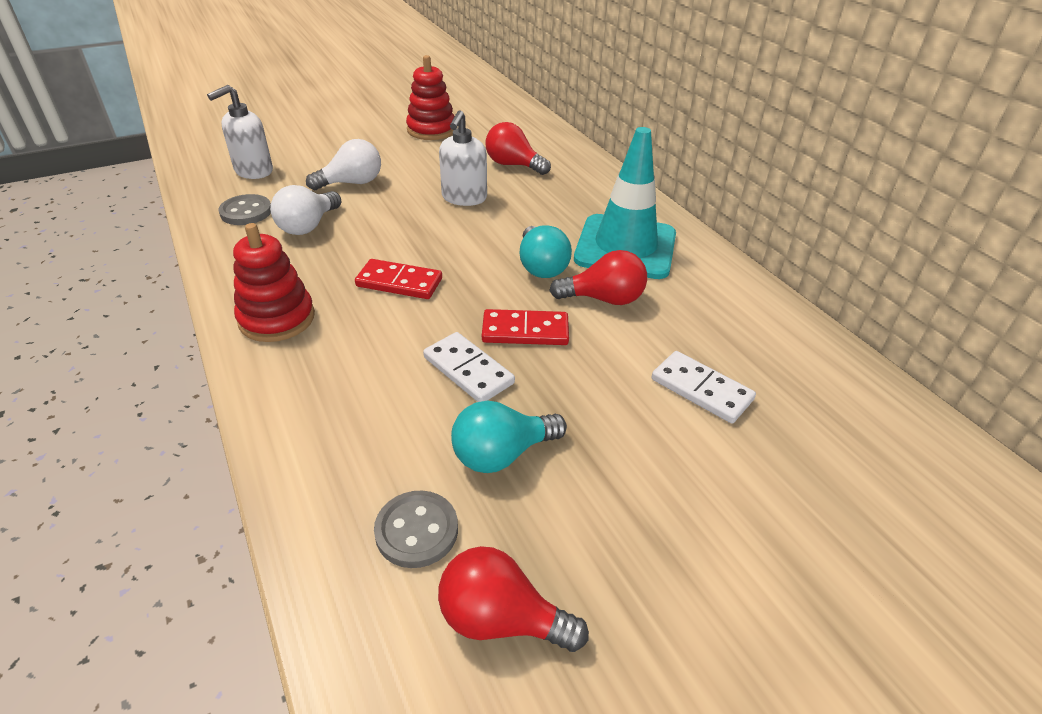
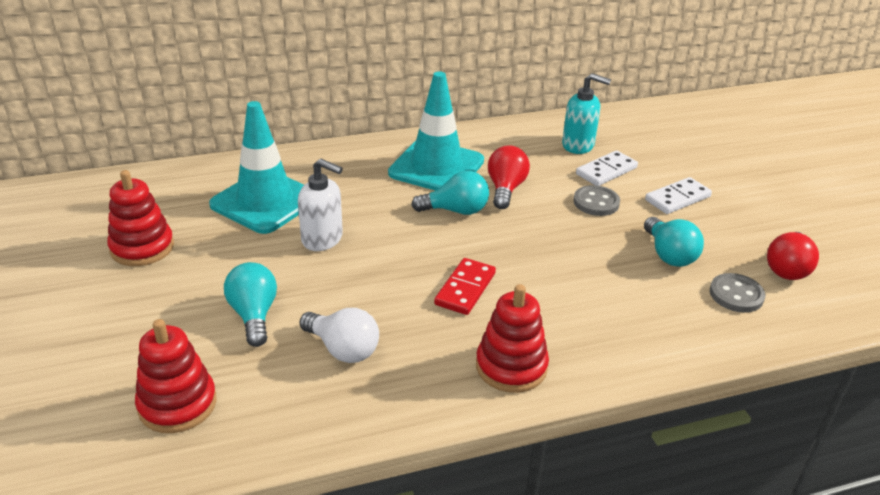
camera: 80 degrees left, 5 degrees down
white soap dispenser [207,85,273,179] -> red stacking toy [135,319,217,433]
grey button [218,194,271,225] -> grey button moved to [573,185,620,216]
white light bulb [306,139,381,190] -> turquoise light bulb [224,262,277,347]
white domino [423,332,515,402] -> white domino moved to [645,177,712,214]
red domino [482,309,569,345] -> none
red light bulb [485,122,551,175] -> turquoise traffic cone [209,101,304,234]
none -> turquoise soap dispenser [562,73,611,154]

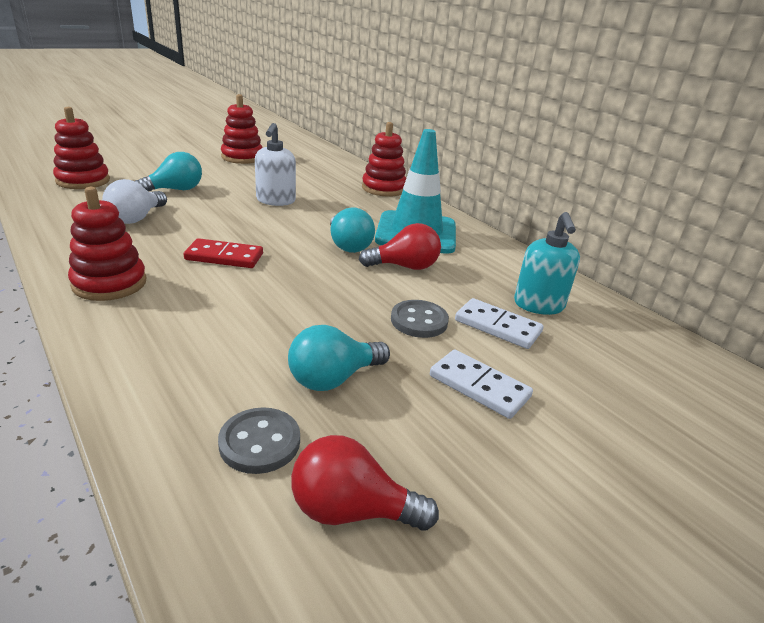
camera: 70 degrees right, 5 degrees down
turquoise traffic cone [209,101,304,234] -> none
none -> red stacking toy [362,122,406,197]

